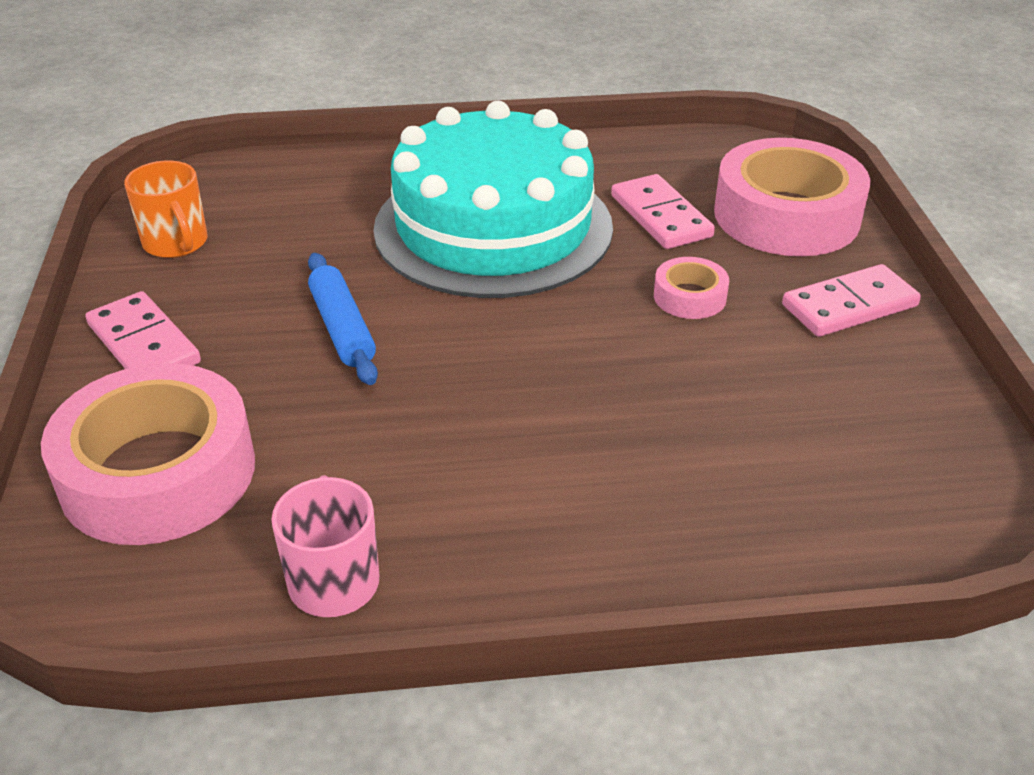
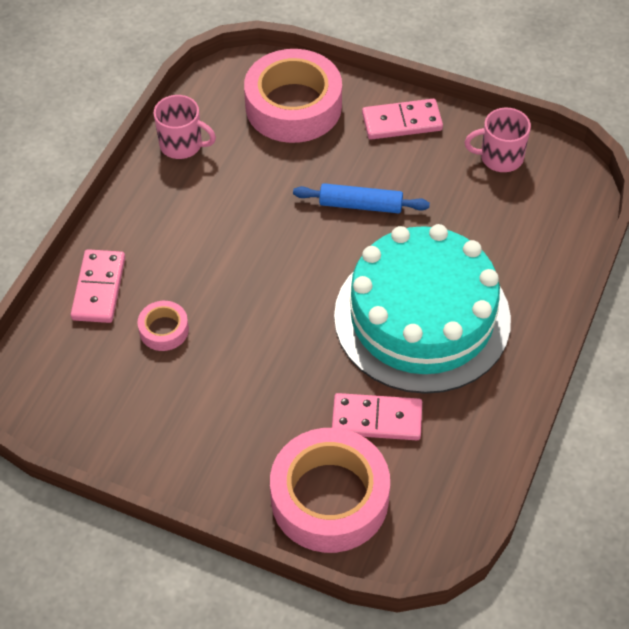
camera: 120 degrees right, 15 degrees up
orange mug [124,161,207,258] -> pink mug [464,108,531,172]
pink tape [654,257,729,319] -> pink tape moved to [138,301,189,351]
pink domino [782,264,921,337] -> pink domino moved to [71,249,125,323]

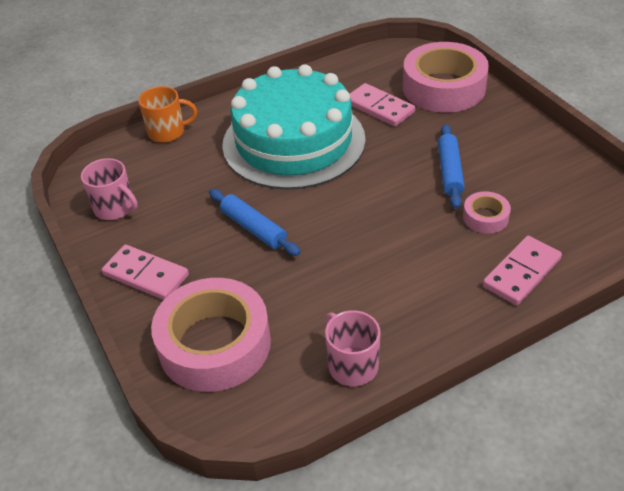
camera: 140 degrees left, 10 degrees down
none -> orange mug [138,86,197,143]
none -> blue rolling pin [438,124,465,209]

